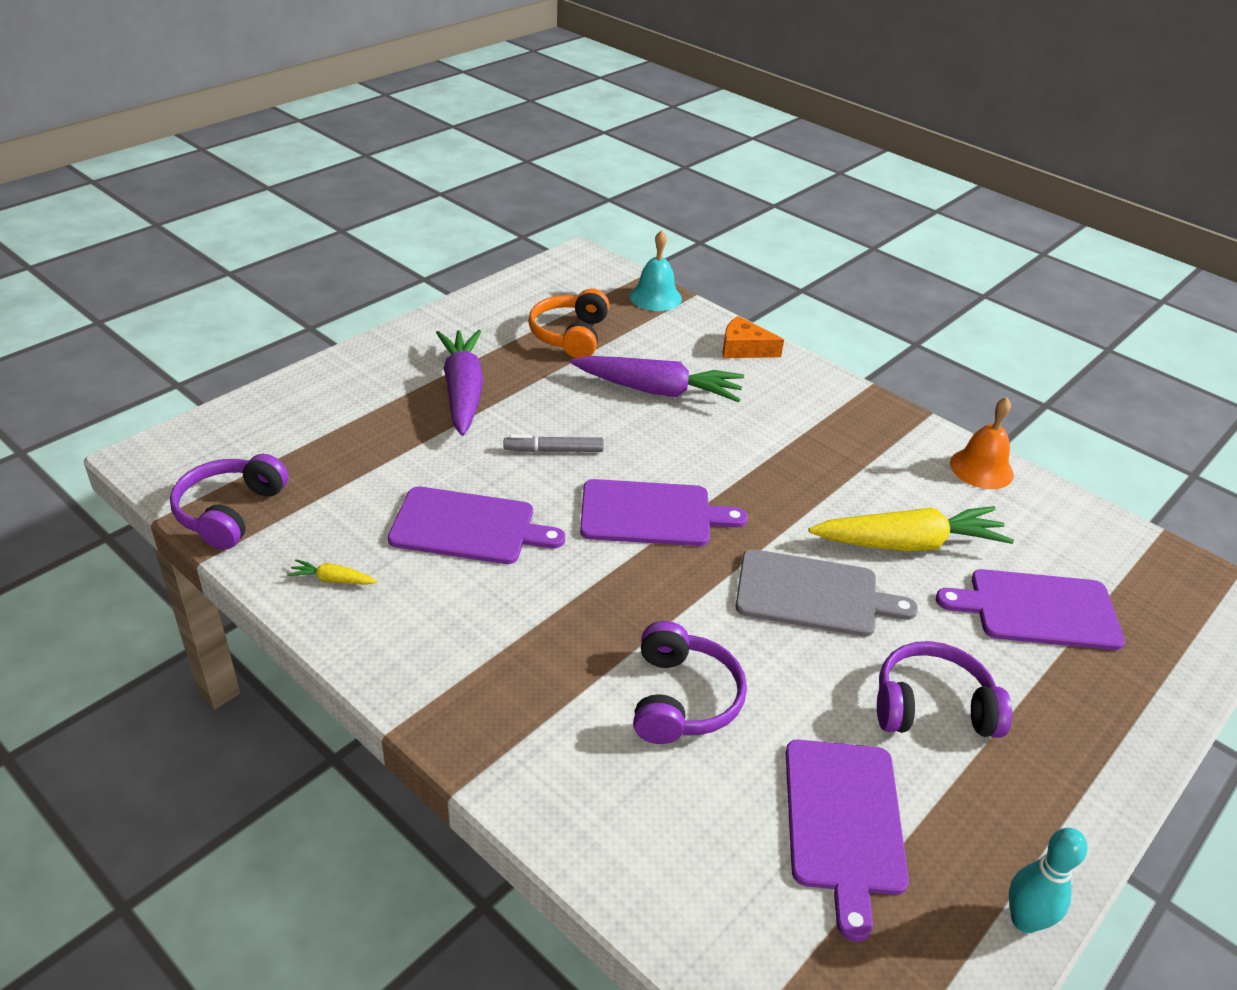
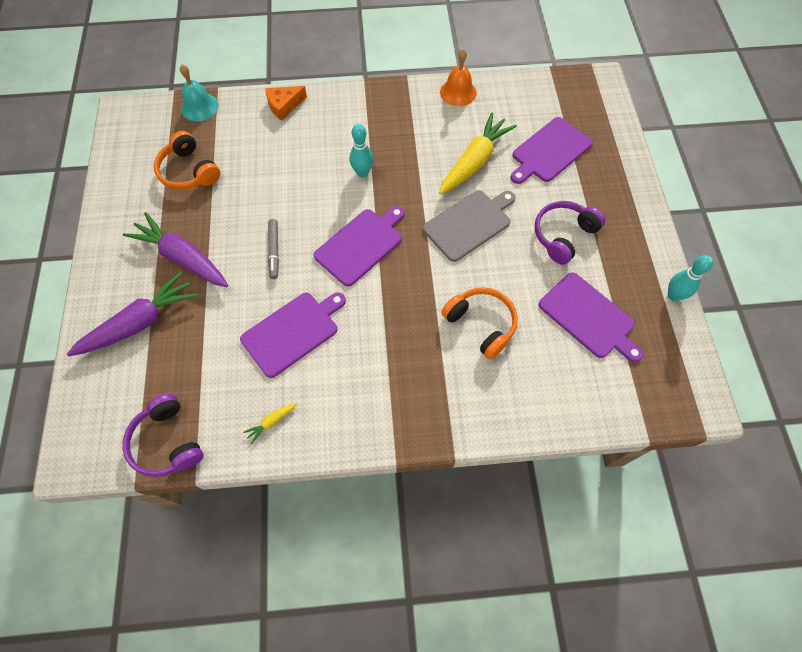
camera: 45 degrees left, 25 degrees up
grey marker [504,435,604,452] -> grey marker turned 45 degrees counterclockwise [268,219,279,279]
purple carrot [571,356,744,402] -> purple carrot moved to [67,271,198,356]
purple headphones [633,621,747,744] -> orange headphones [441,287,518,359]
none -> turquoise bowling pin [350,124,373,177]

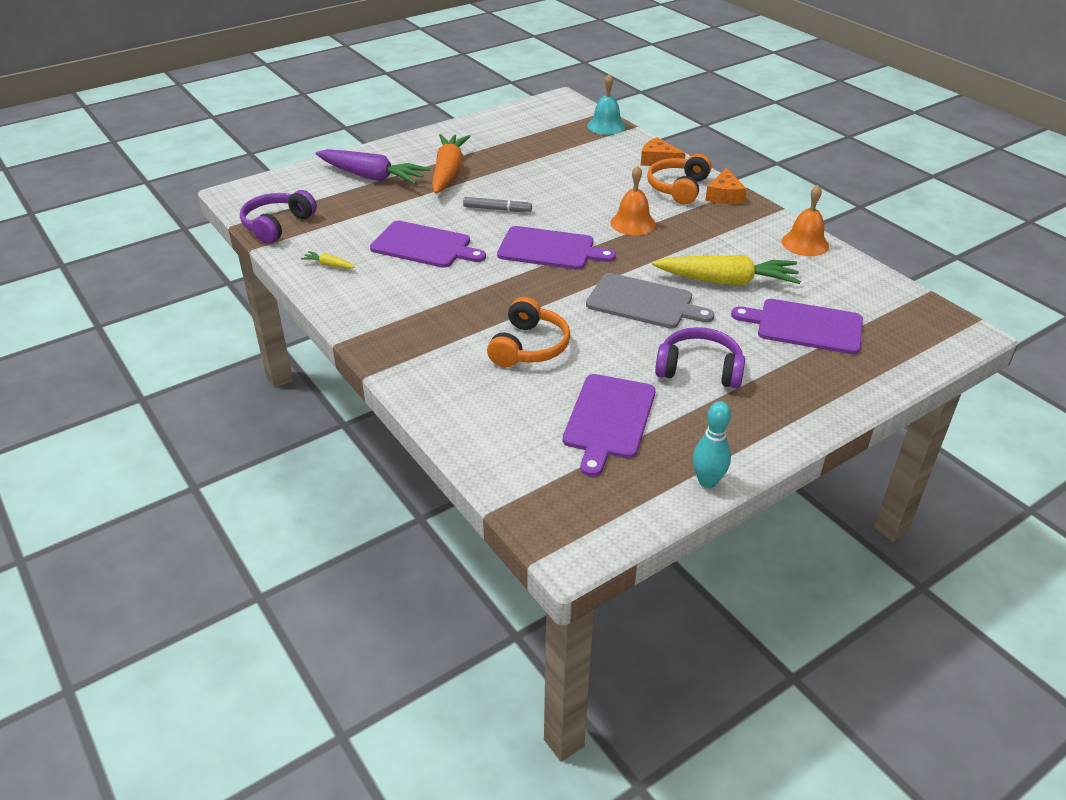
camera: 60 degrees right, 25 degrees down
purple carrot [123,212,228,287] -> orange carrot [432,134,471,194]
orange headphones [154,131,220,190] -> orange headphones moved to [647,154,711,205]
grey marker [268,219,279,279] -> grey marker turned 135 degrees counterclockwise [463,197,532,212]
turquoise bowling pin [350,124,373,177] -> orange bell [610,165,656,235]
none -> orange cheese [705,168,747,204]

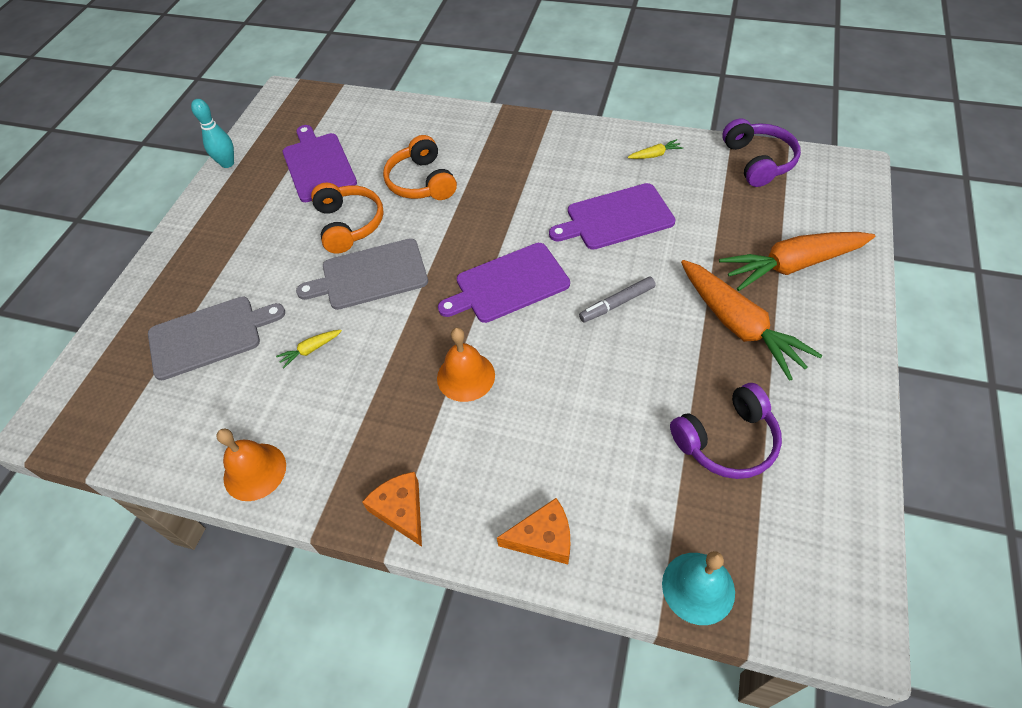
camera: 145 degrees right, 15 degrees up
purple carrot [316,149,430,184] -> orange carrot [719,232,875,291]
orange headphones [647,154,711,205] -> orange headphones moved to [311,183,384,254]
yellow carrot [652,255,801,285] -> yellow carrot [276,330,342,368], size x0.41
purple headphones [655,327,745,389] -> purple headphones moved to [670,383,782,479]
purple cutting board [731,299,863,354] -> grey cutting board [148,296,285,380]

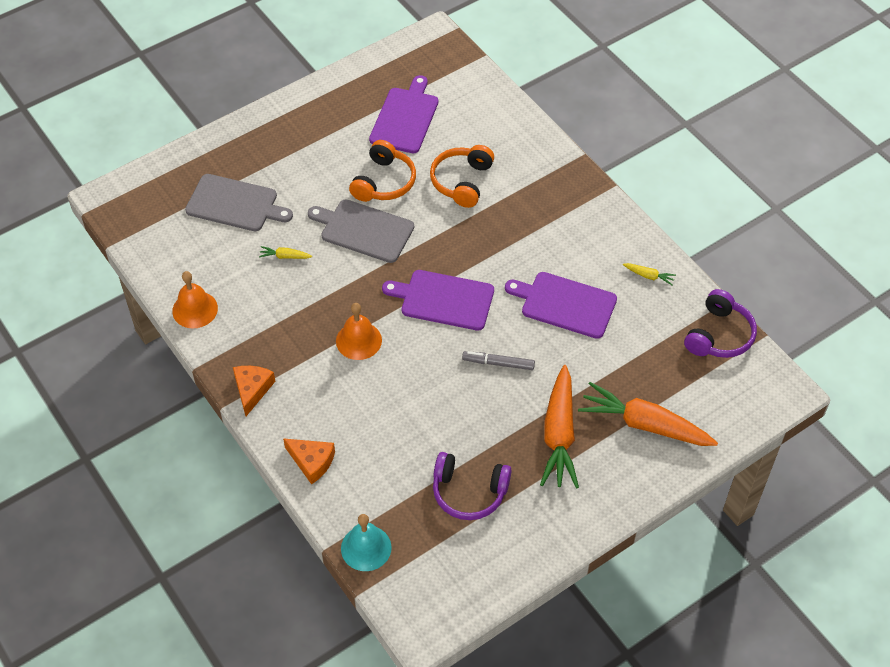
camera: 35 degrees right, 0 degrees up
turquoise bowling pin [191,99,234,168] -> none

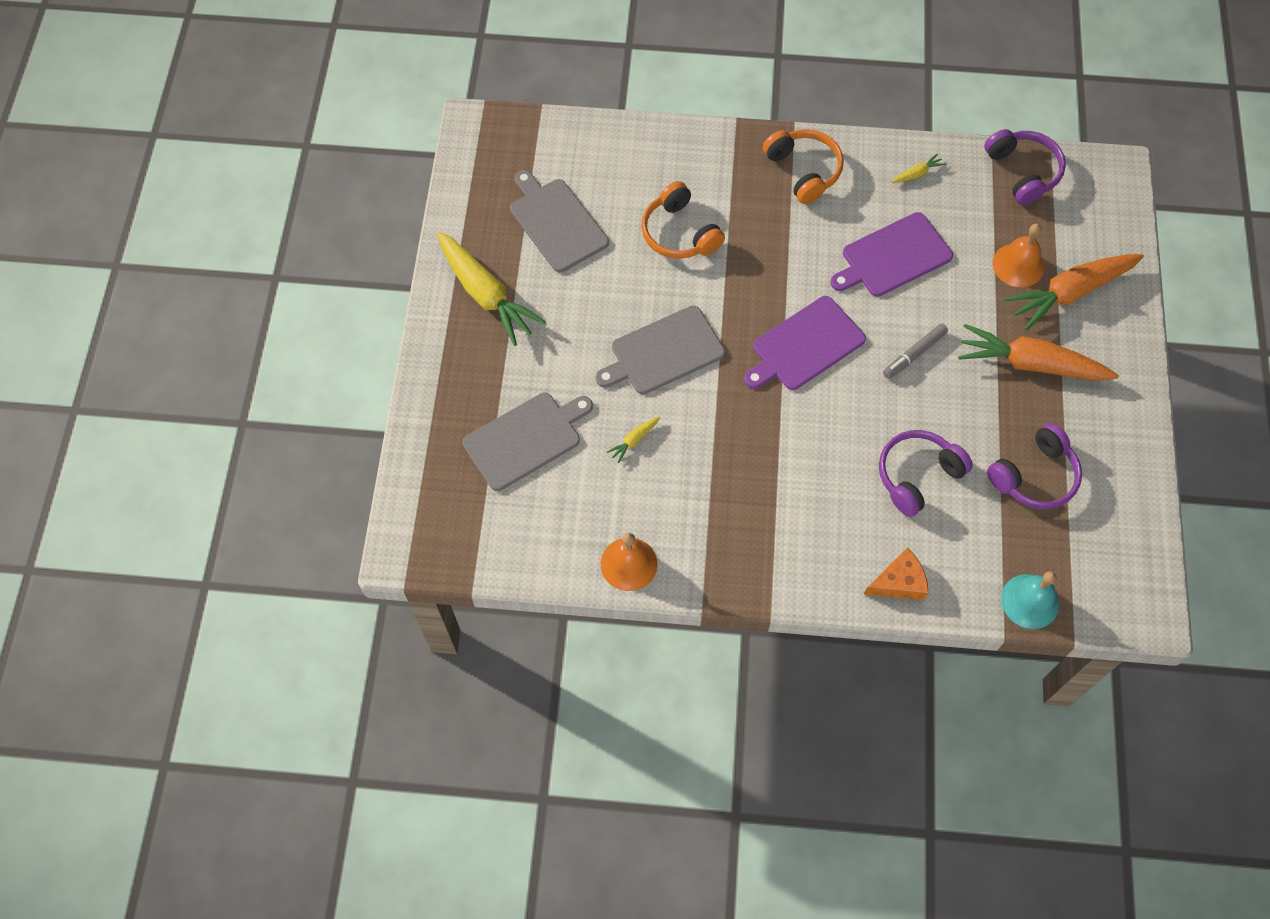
camera: 50 degrees left, 10 degrees up
orange cheese [233,366,275,416] -> none
orange bell [336,303,382,360] -> orange bell moved to [993,224,1044,288]
orange headphones [349,140,416,202] -> orange headphones moved to [763,129,844,204]
purple cutting board [369,75,438,153] -> grey cutting board [510,170,609,272]
orange carrot [540,365,579,488] -> orange carrot turned 150 degrees clockwise [958,324,1119,381]
none -> yellow carrot [437,232,546,346]
none -> purple headphones [879,430,973,517]

